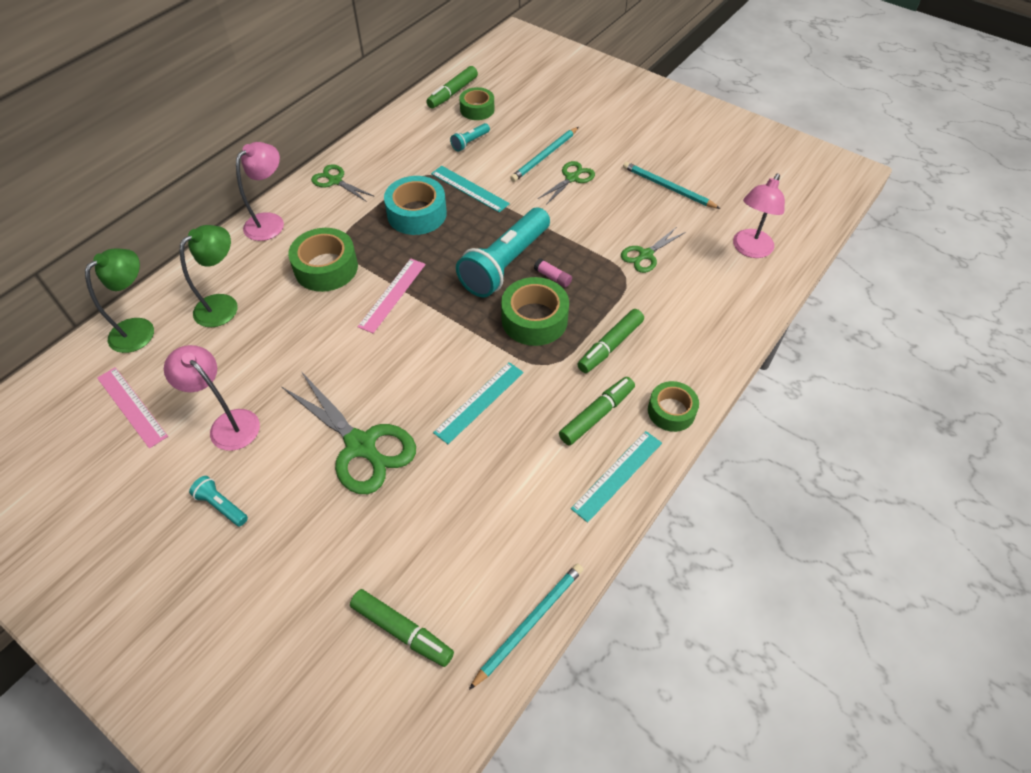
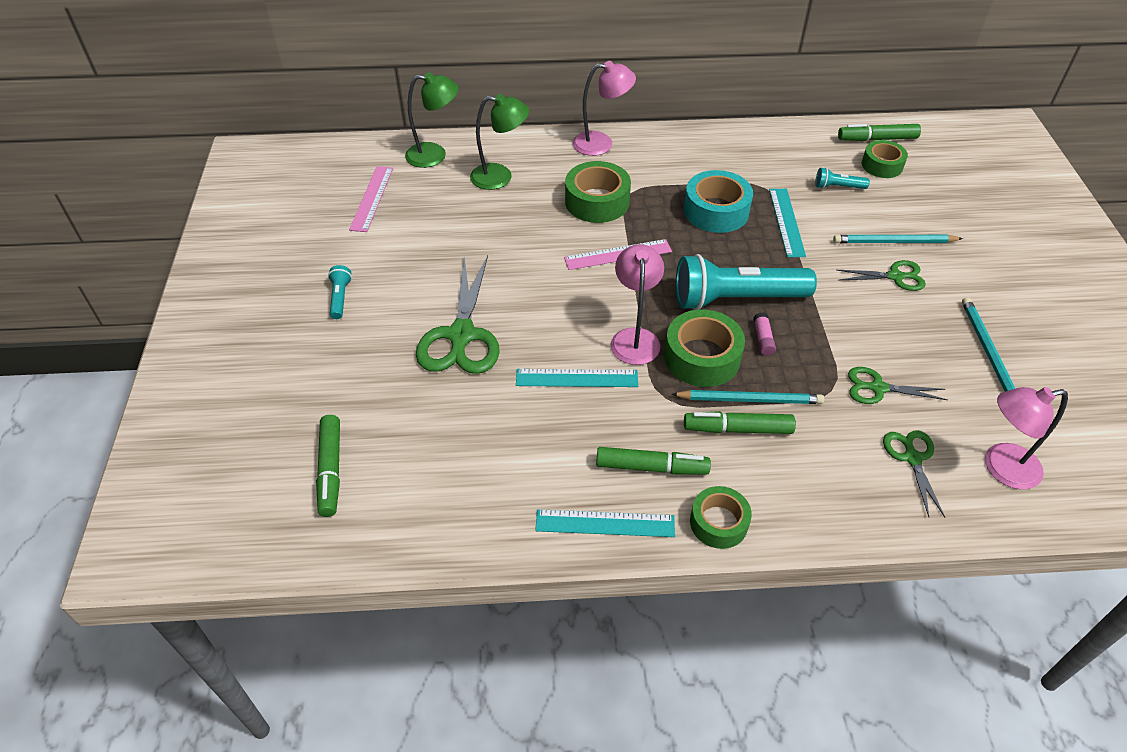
camera: 50 degrees right, 5 degrees down
pink lamp [164,345,260,451] -> pink lamp moved to [611,244,664,365]
green scissors [311,164,375,202] -> green scissors moved to [883,430,945,518]
turquoise pencil [469,563,583,690] -> turquoise pencil moved to [671,390,824,404]

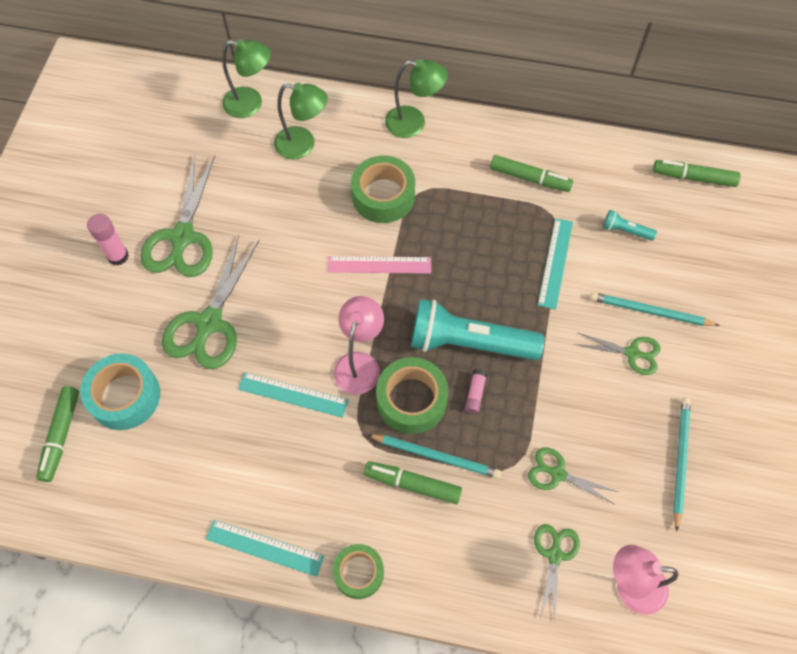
camera: 15 degrees right, 15 degrees up
turquoise flashlight [328,265,352,319] -> pink glue stick [87,214,129,266]
pink ruler [349,166,393,232] -> none
pink lamp [573,61,636,156] -> green lamp [385,59,448,138]
green marker [596,447,711,475] -> green marker moved to [490,155,573,192]
turquoise tape [684,170,753,233] -> turquoise tape moved to [80,353,160,430]
green tape [862,140,908,178] -> none
none -> green scissors [140,155,215,277]

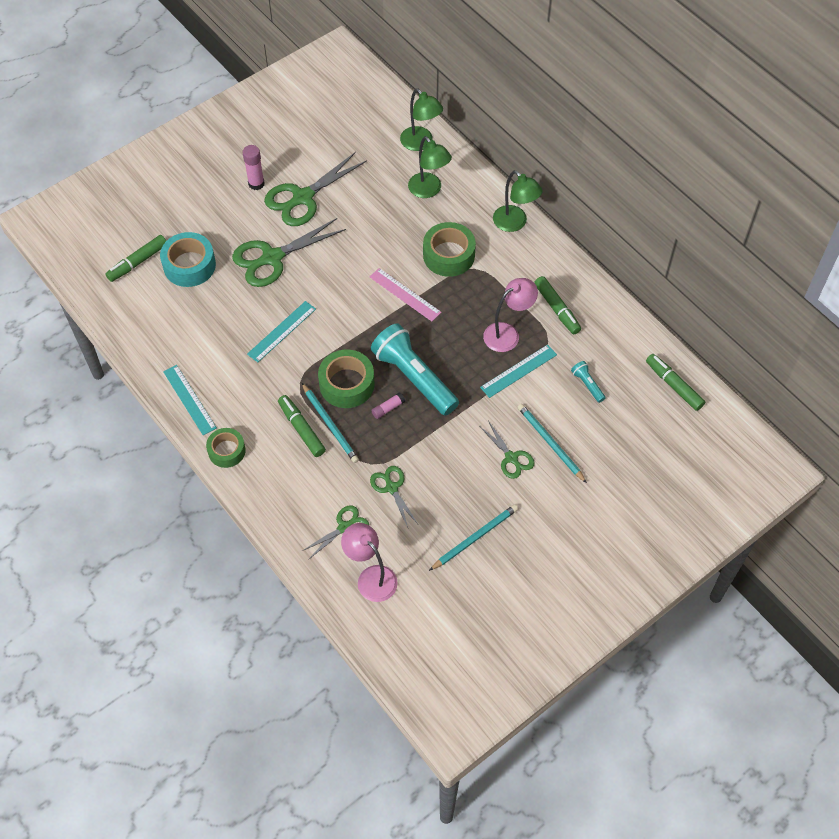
camera: 40 degrees right, 5 degrees down
turquoise ruler [238,372,349,418] -> turquoise ruler turned 75 degrees clockwise [247,301,316,362]
pink lamp [334,296,384,394] -> pink lamp moved to [483,278,538,352]

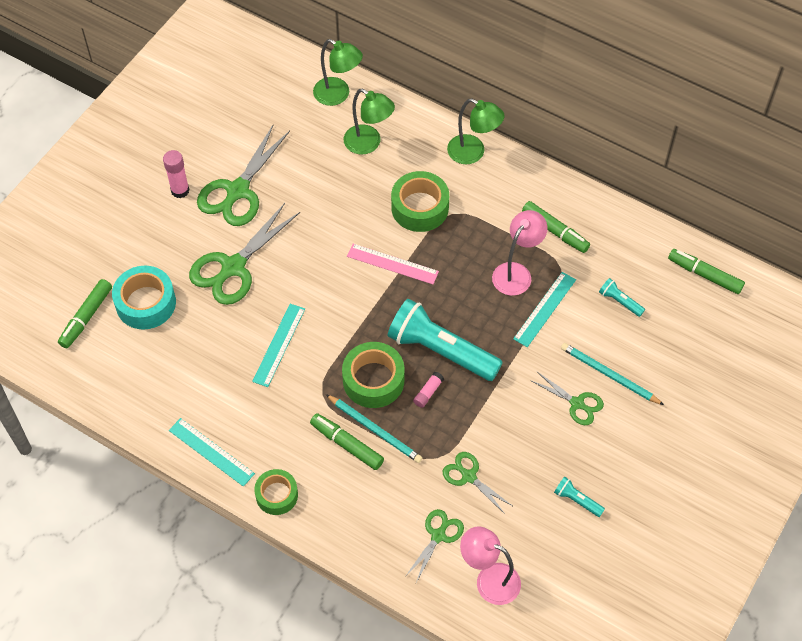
camera: 20 degrees left, 0 degrees up
turquoise pencil [429,504,518,571] -> turquoise flashlight [554,476,605,517]

